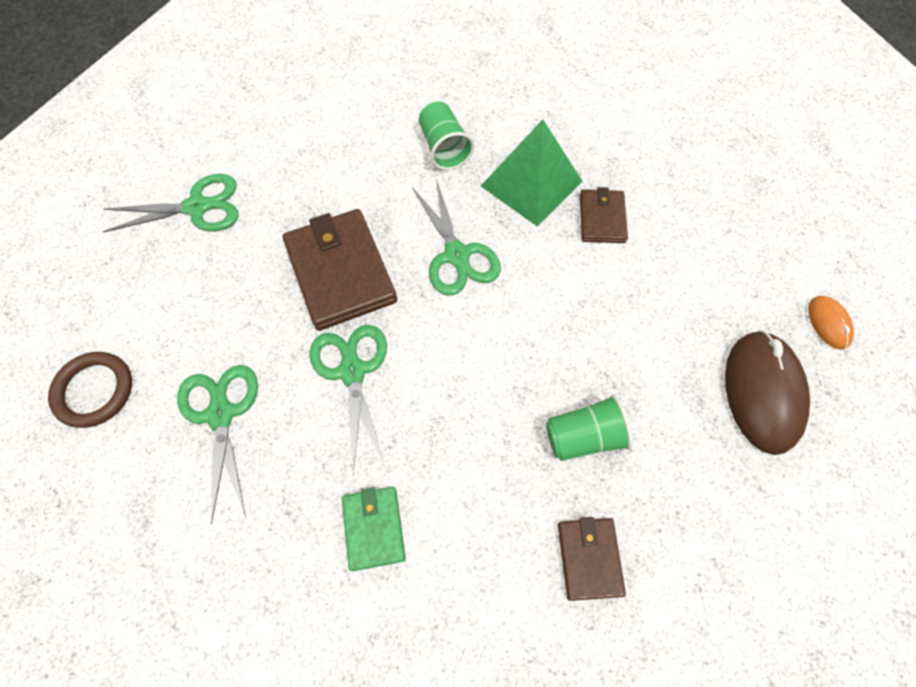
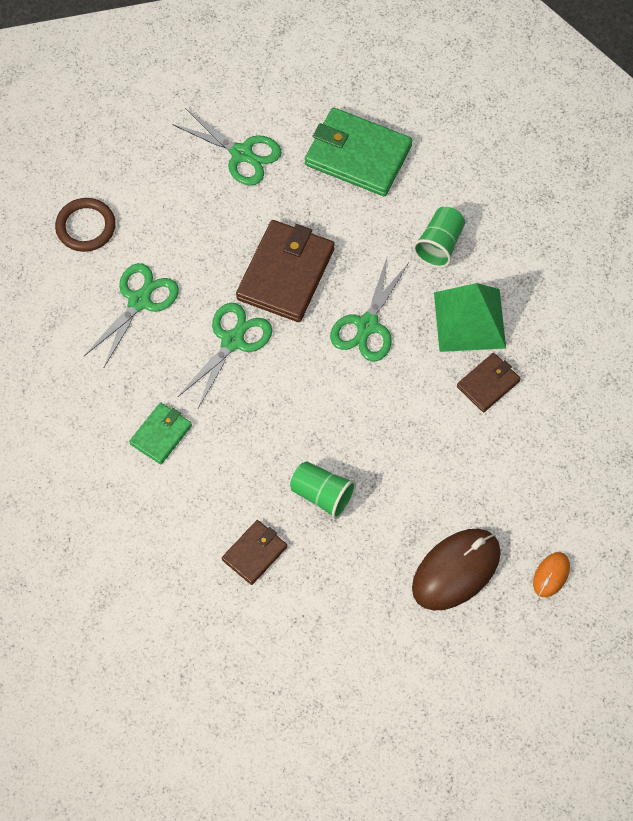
camera: 45 degrees right, 0 degrees up
none -> green wallet [305,107,412,196]

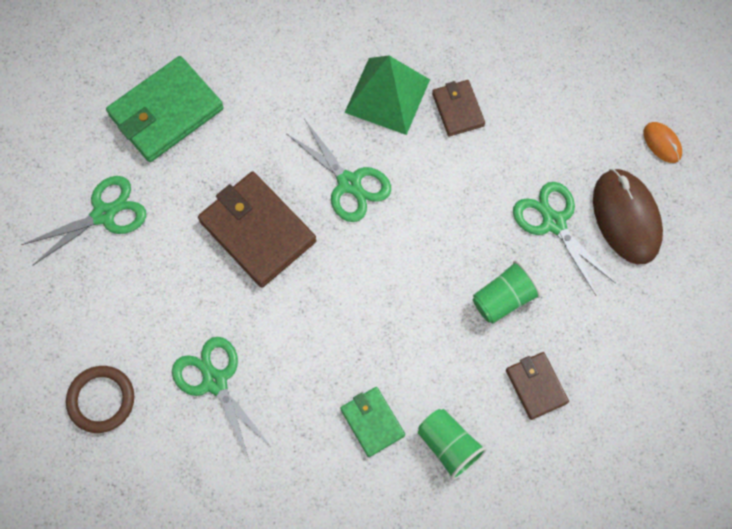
camera: 65 degrees left, 5 degrees up
green scissors [177,303,272,408] -> green scissors moved to [513,182,616,295]
green cup [413,207,465,268] -> green cup moved to [418,409,487,480]

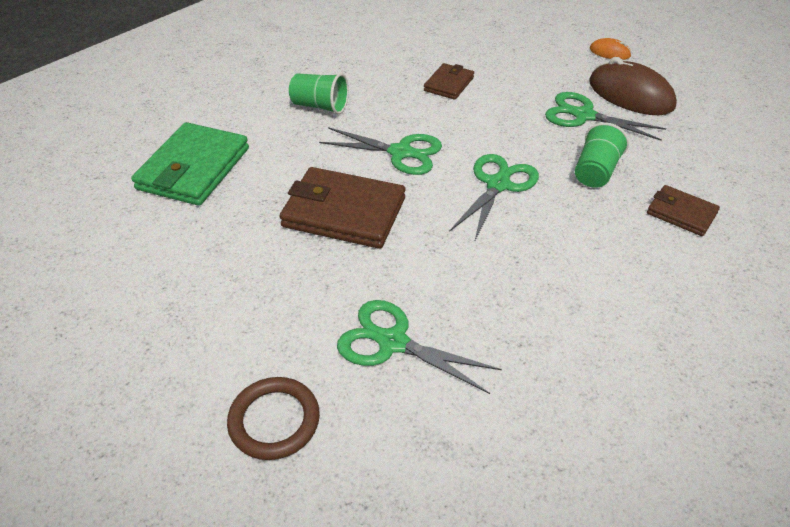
camera: 30 degrees left, 25 degrees down
green scissors [21,176,146,266] -> green scissors moved to [450,154,539,240]
green wallet [340,387,405,457] -> none
green pyramid [344,55,430,135] -> none
green cup [418,409,487,480] -> green cup moved to [289,73,349,114]
brown wallet [432,80,485,136] -> brown wallet turned 75 degrees clockwise [424,63,474,100]

